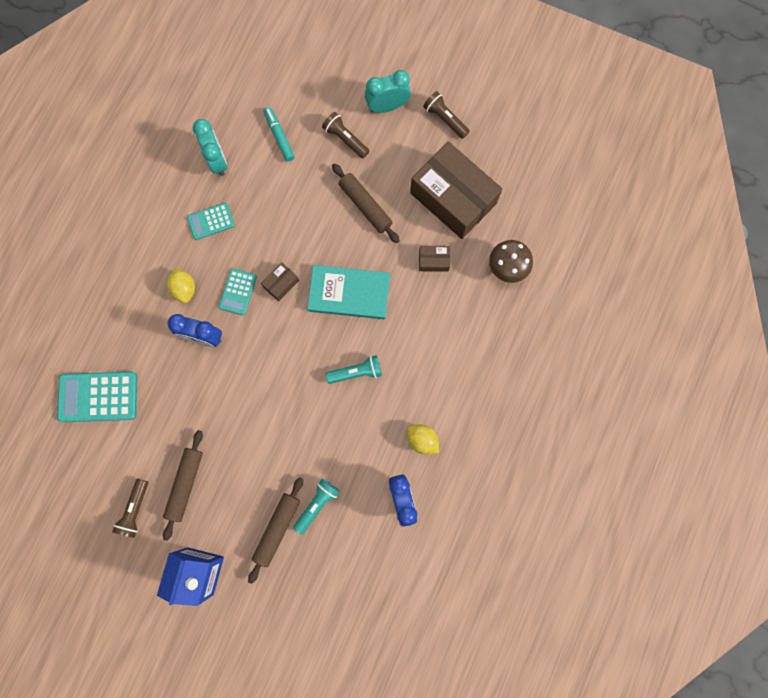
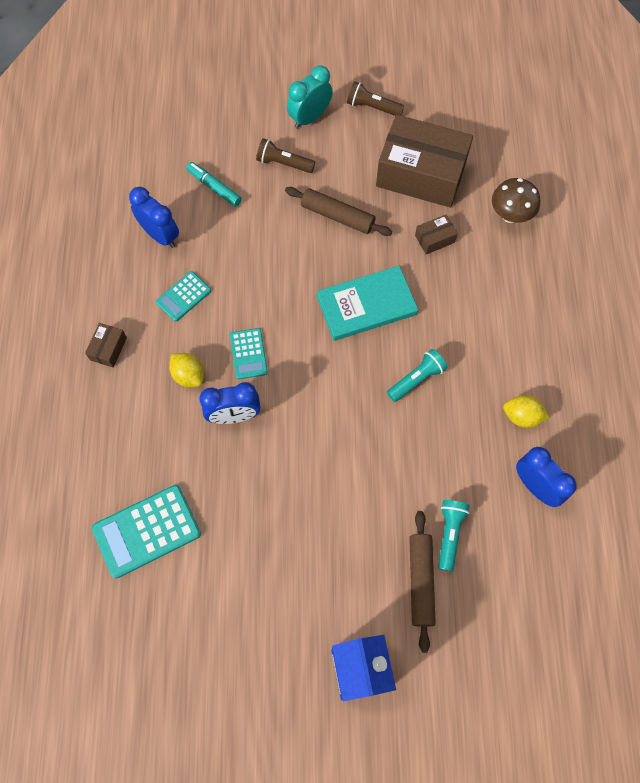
camera: 25 degrees left, 10 degrees down
brown flashlight [112,478,148,538] -> none
brown rolling pin [163,430,203,541] -> none
turquoise clock [193,119,227,176] -> blue clock [129,187,179,248]
brown box [261,262,299,301] -> brown box moved to [85,323,127,368]

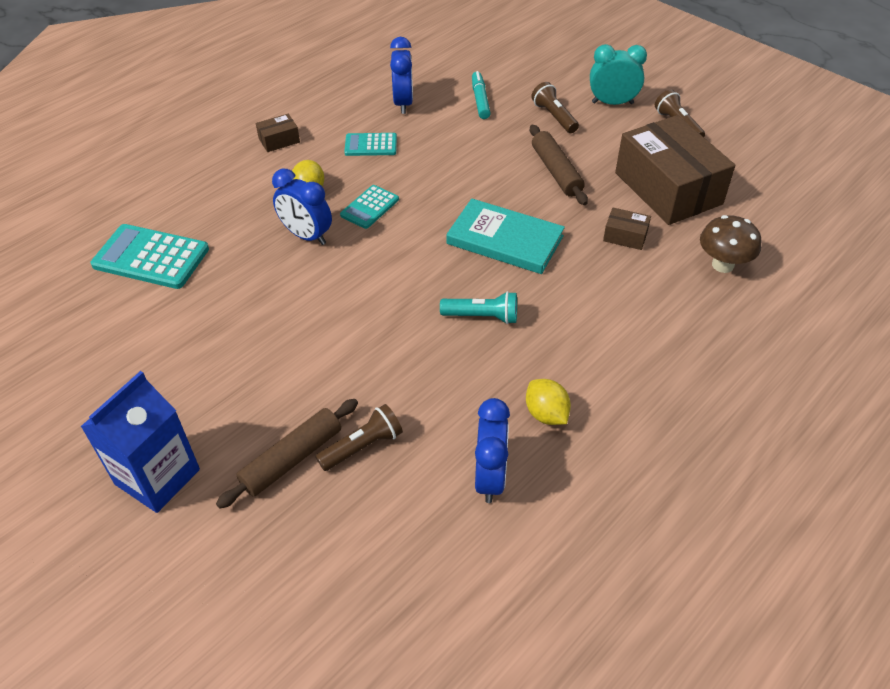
camera: 45 degrees right, 20 degrees down
turquoise flashlight [438,500,470,571] -> brown flashlight [316,404,403,471]

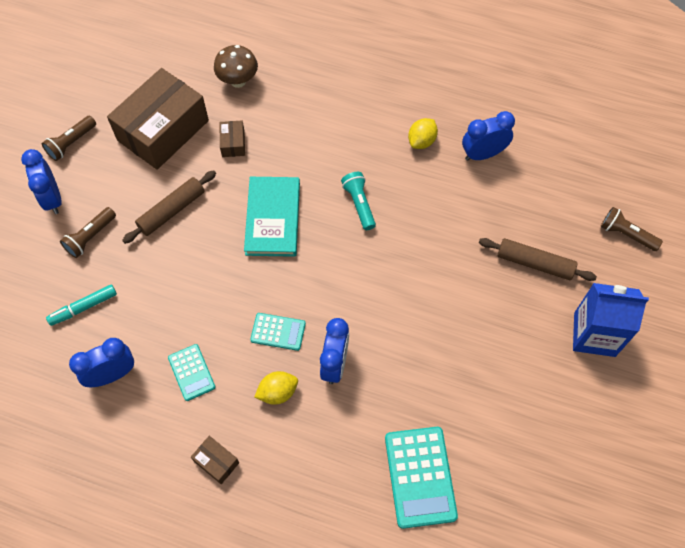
camera: 115 degrees left, 15 degrees up
brown flashlight [316,404,403,471] -> brown flashlight moved to [601,207,663,251]
turquoise clock [590,44,647,105] -> blue clock [21,149,61,214]

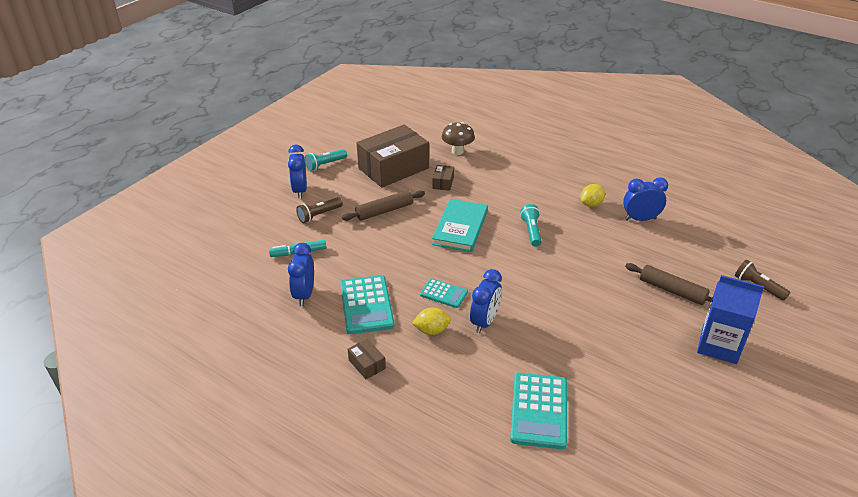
camera: 15 degrees right, 25 degrees down
brown flashlight [42,116,96,161] -> turquoise flashlight [305,149,347,171]
blue clock [69,338,134,387] -> blue clock turned 75 degrees counterclockwise [288,243,314,306]
turquoise calculator [168,344,216,401] -> turquoise calculator [340,275,395,334], size x1.73

